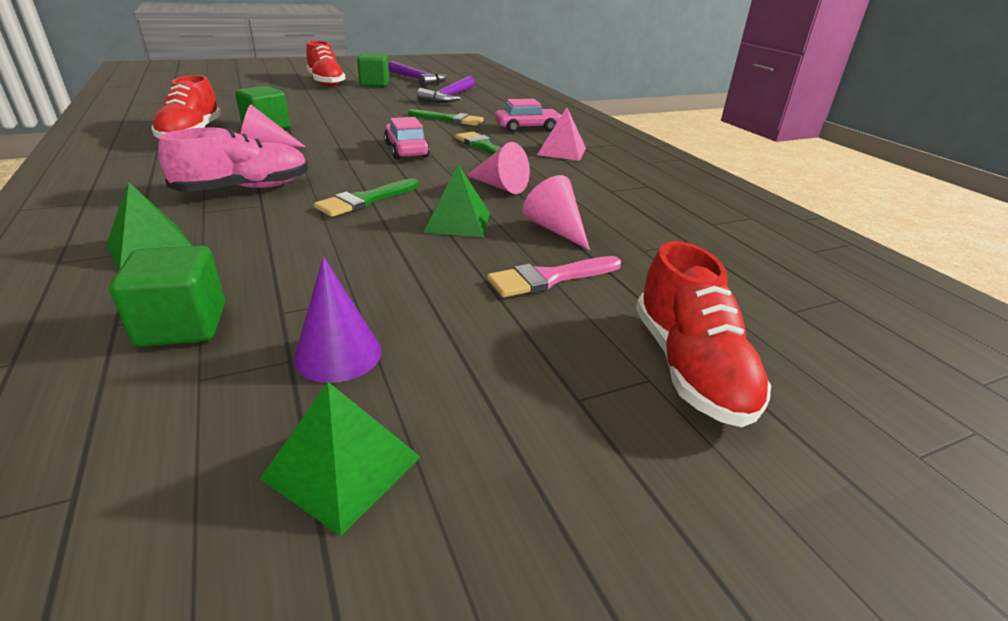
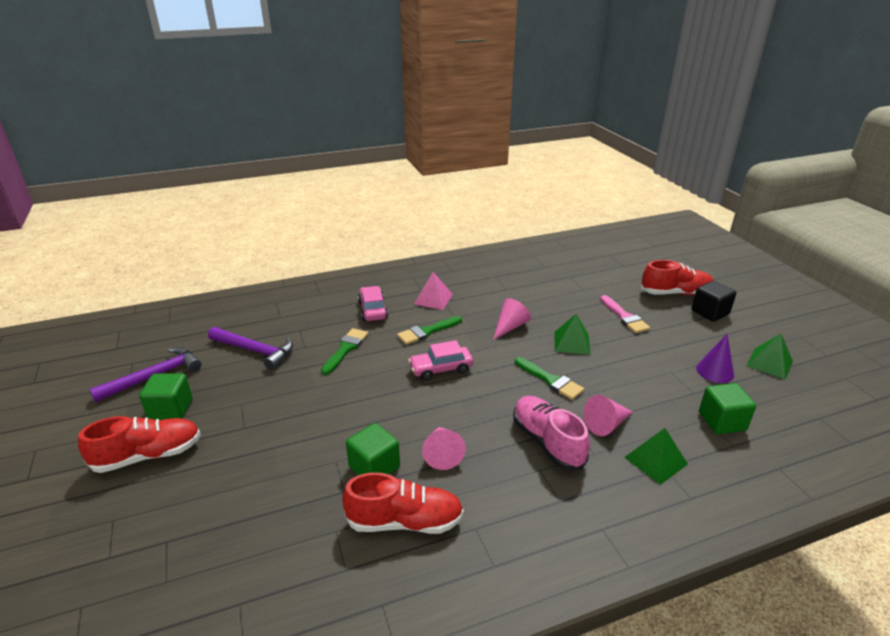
camera: 85 degrees left, 0 degrees up
pink cone [523,175,590,251] -> pink cone moved to [584,395,633,436]
none -> black cube [692,281,736,322]

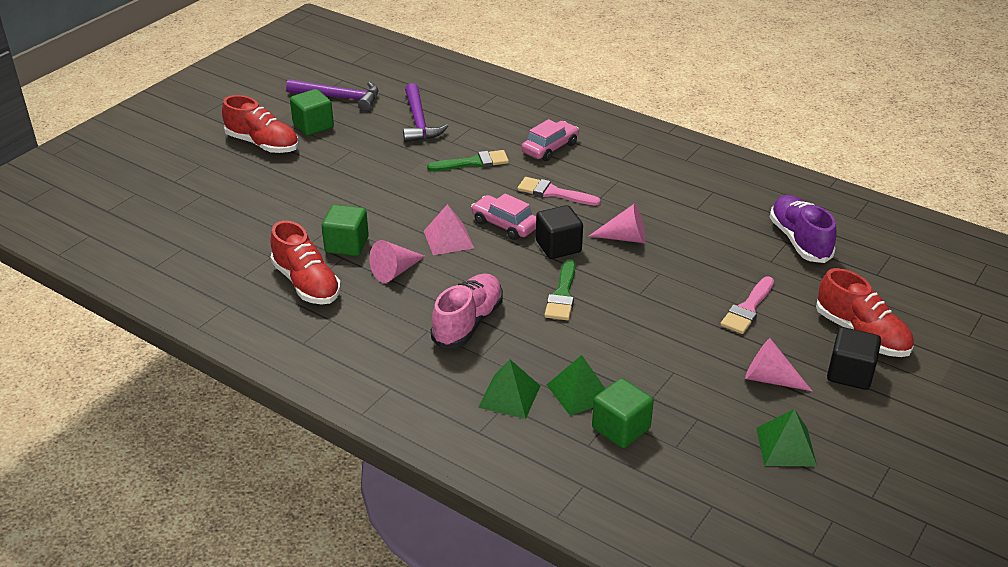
camera: 55 degrees right, 5 degrees up
green brush [397,316,462,345] -> pink brush [517,177,600,206]
pink pyramid [413,272,453,310] -> pink pyramid moved to [424,204,474,255]
green pyramid [555,314,591,355] -> green pyramid moved to [547,355,605,416]
pink cone [584,395,633,436] -> pink cone moved to [745,338,812,391]
purple cone [696,334,734,383] -> none
none -> black cube [536,205,583,259]
none -> purple shoe [770,195,837,263]

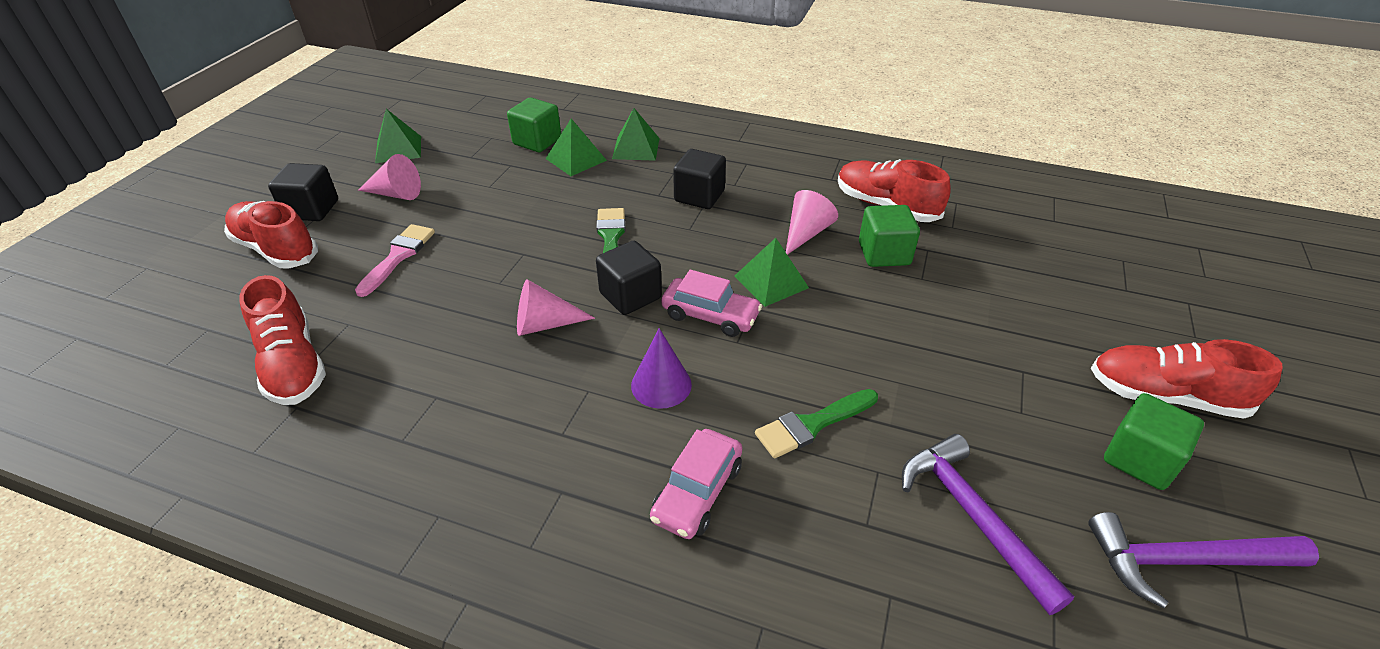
camera: 165 degrees right, 5 degrees up
pink pyramid [424,204,474,255] -> green pyramid [734,238,809,307]
pink shoe [431,273,503,348] -> black cube [673,149,726,209]
pink brush [517,177,600,206] -> purple cone [631,328,692,409]
purple shoe [770,195,837,263] -> red shoe [239,275,326,405]

